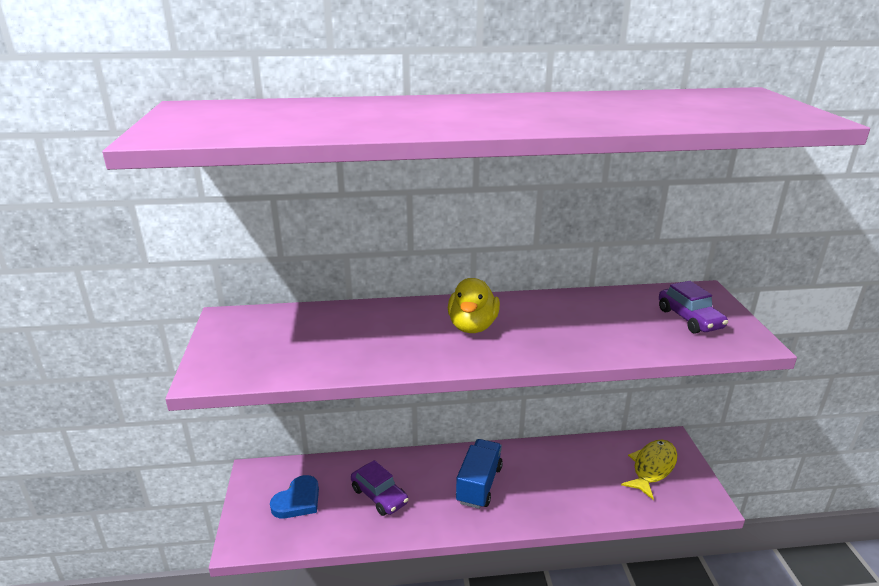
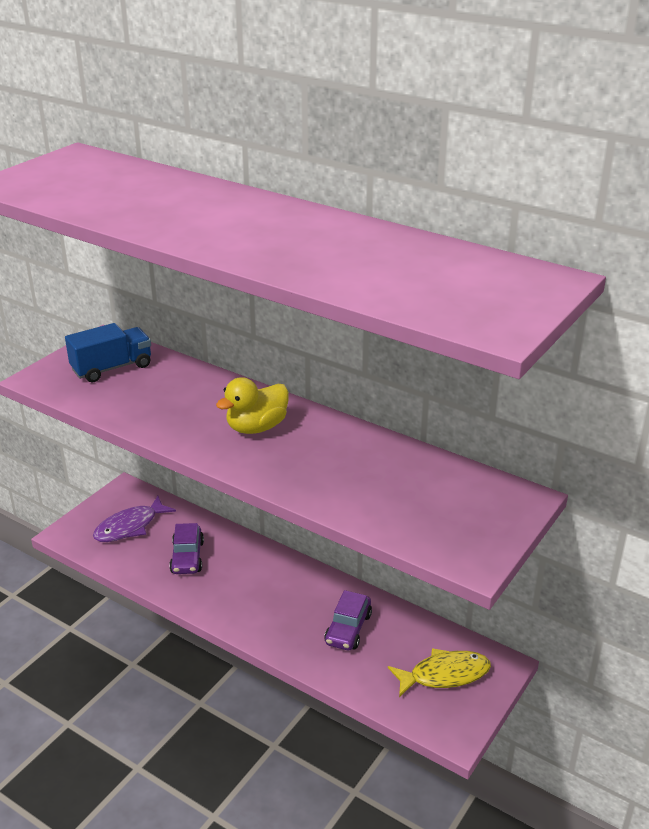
camera: 40 degrees right, 5 degrees up
blue heart [270,475,319,518] -> purple fish [93,496,176,542]
blue truck [456,439,503,509] -> blue truck moved to [65,323,151,382]
purple car [659,281,728,334] -> purple car moved to [324,590,372,650]

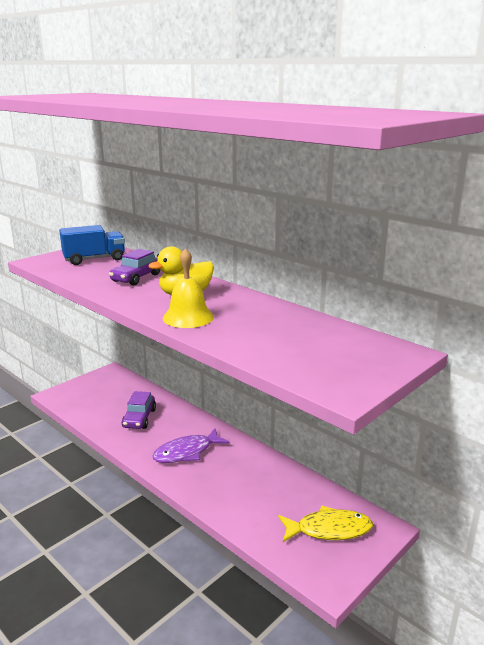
camera: 10 degrees right, 10 degrees down
purple fish [93,496,176,542] -> purple fish moved to [152,428,229,463]
purple car [324,590,372,650] -> purple car moved to [109,249,160,285]
none -> yellow bell [163,248,214,328]

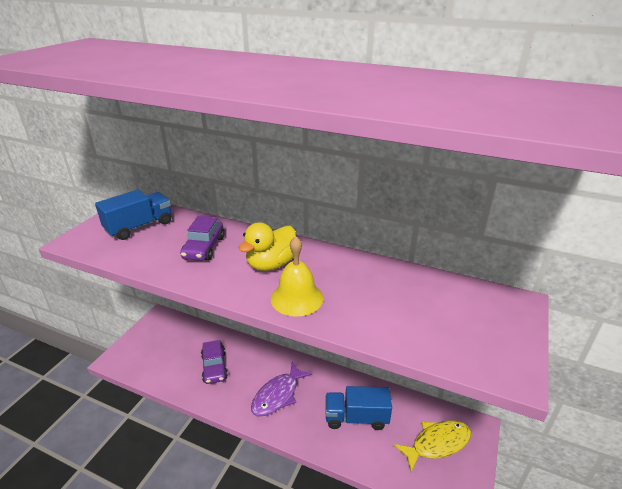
camera: 20 degrees left, 10 degrees up
none -> blue truck [326,386,392,430]

